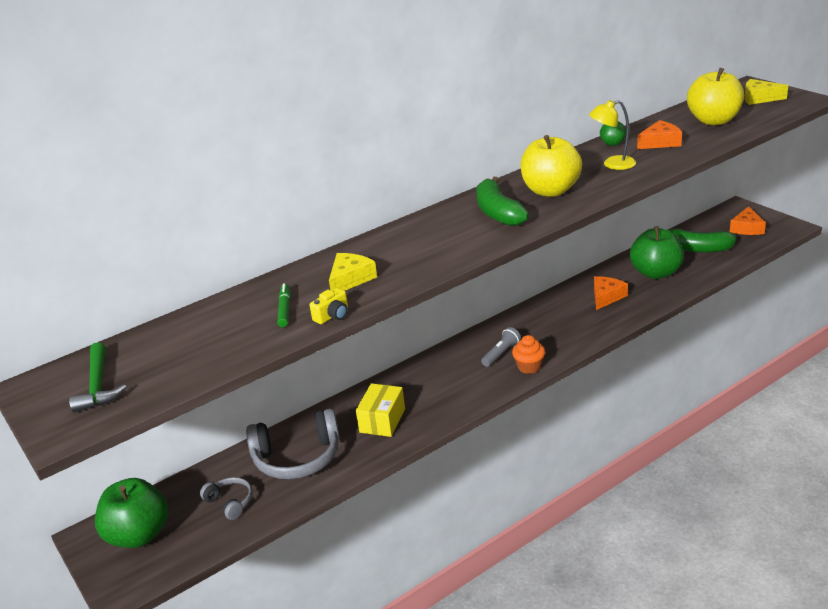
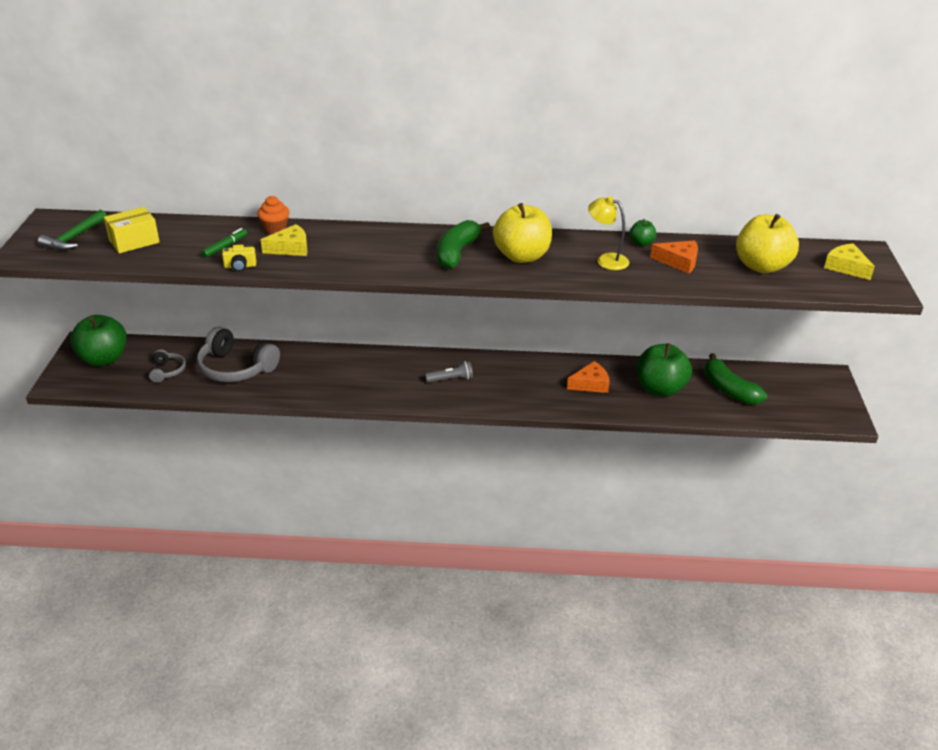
camera: 35 degrees right, 5 degrees up
yellow box [356,383,405,437] -> yellow box moved to [104,207,160,253]
orange cupcake [512,335,545,374] -> orange cupcake moved to [257,196,290,234]
orange cheese [730,206,766,235] -> none

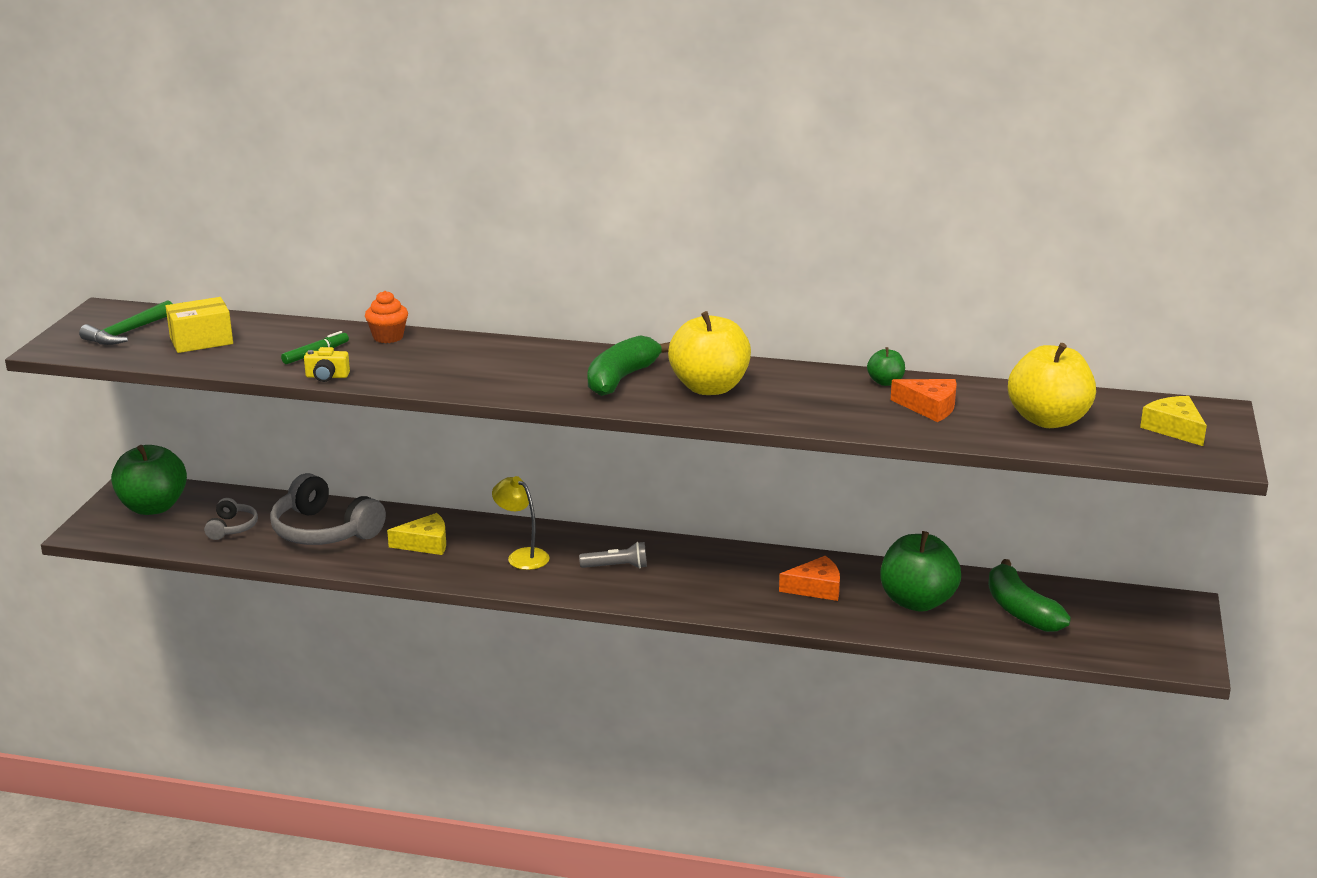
camera: 10 degrees right, 10 degrees down
yellow cheese [261,224,308,256] -> yellow cheese moved to [387,513,446,555]
yellow lamp [588,196,629,270] -> yellow lamp moved to [492,476,549,570]

